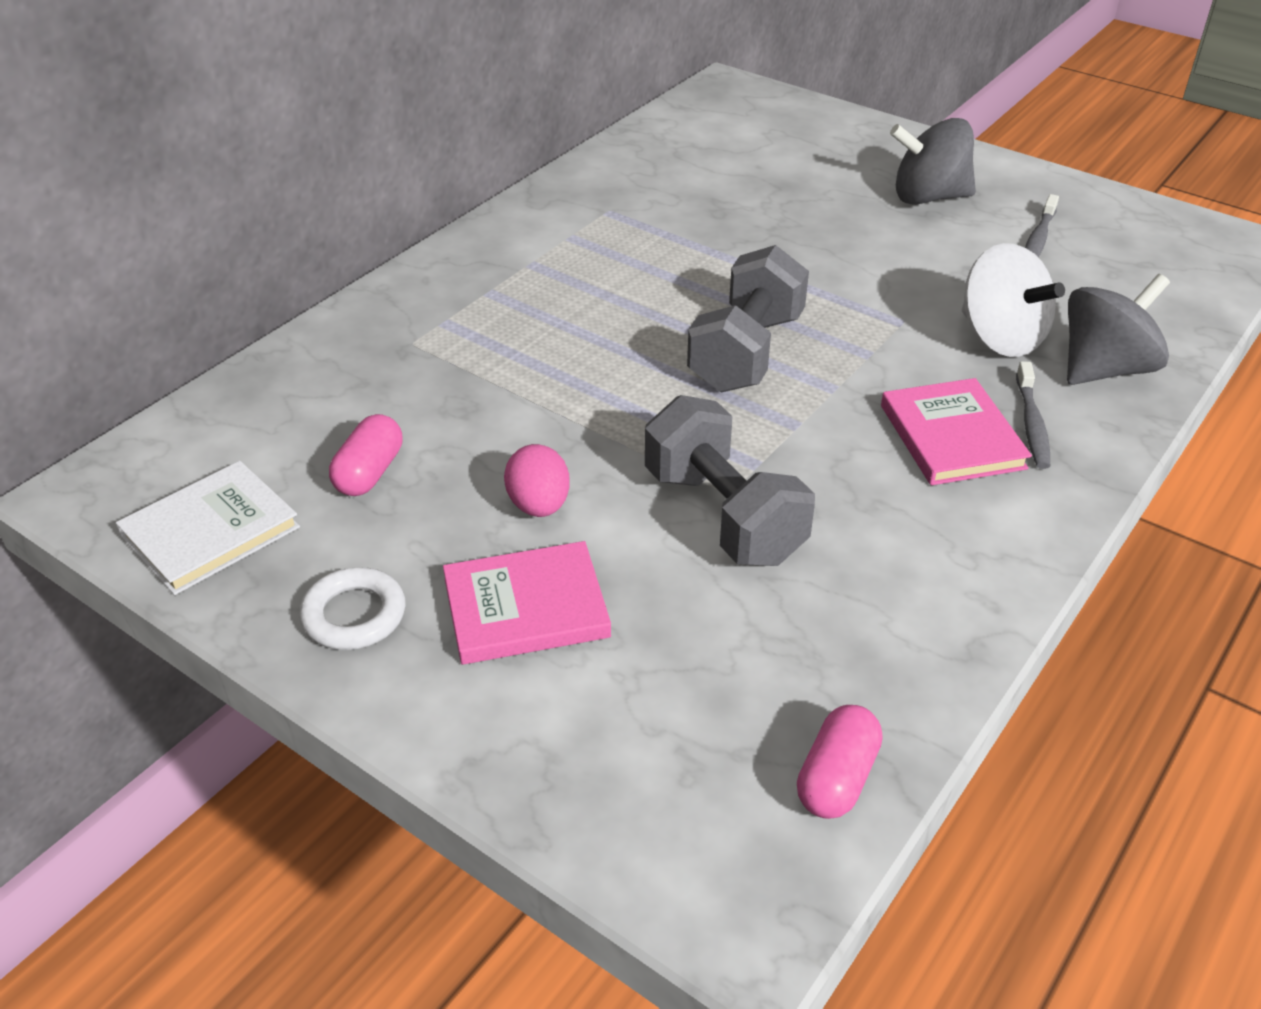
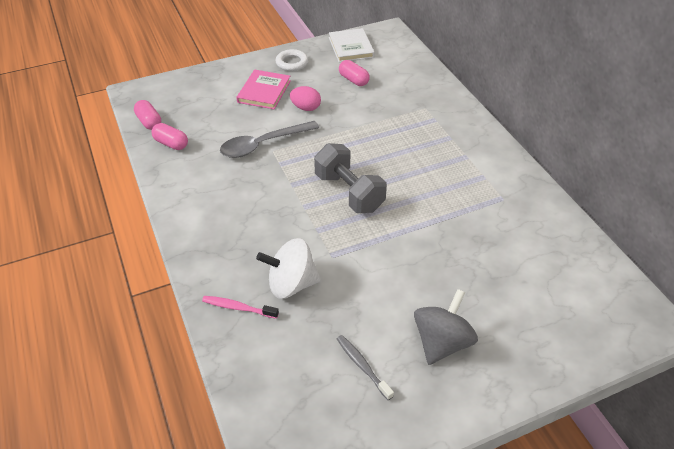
camera: 120 degrees right, 5 degrees up
grey dumbbell [645,395,815,566] -> grey spoon [220,121,319,158]
pink book [881,378,1032,485] -> none
grey toothbrush [1016,361,1050,469] -> none
grey spinning top [1067,274,1170,385] -> pink toothbrush [202,296,279,319]
none -> pink capsule [152,123,188,150]

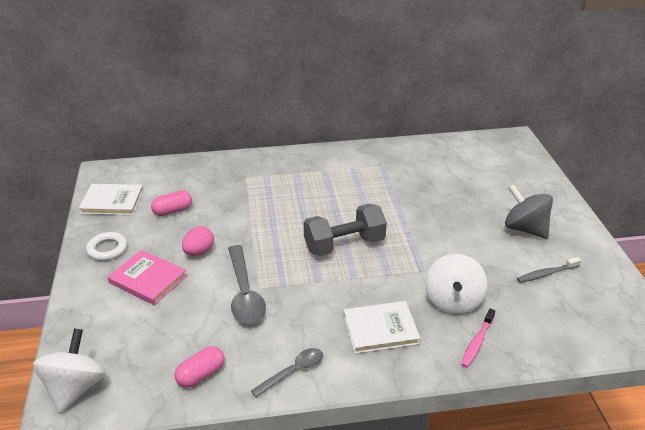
camera: 75 degrees left, 10 degrees down
pink capsule [134,100,161,130] -> none
none -> white spinning top [33,329,106,413]
none -> grey spoon [251,348,323,397]
none -> white book [343,301,421,354]

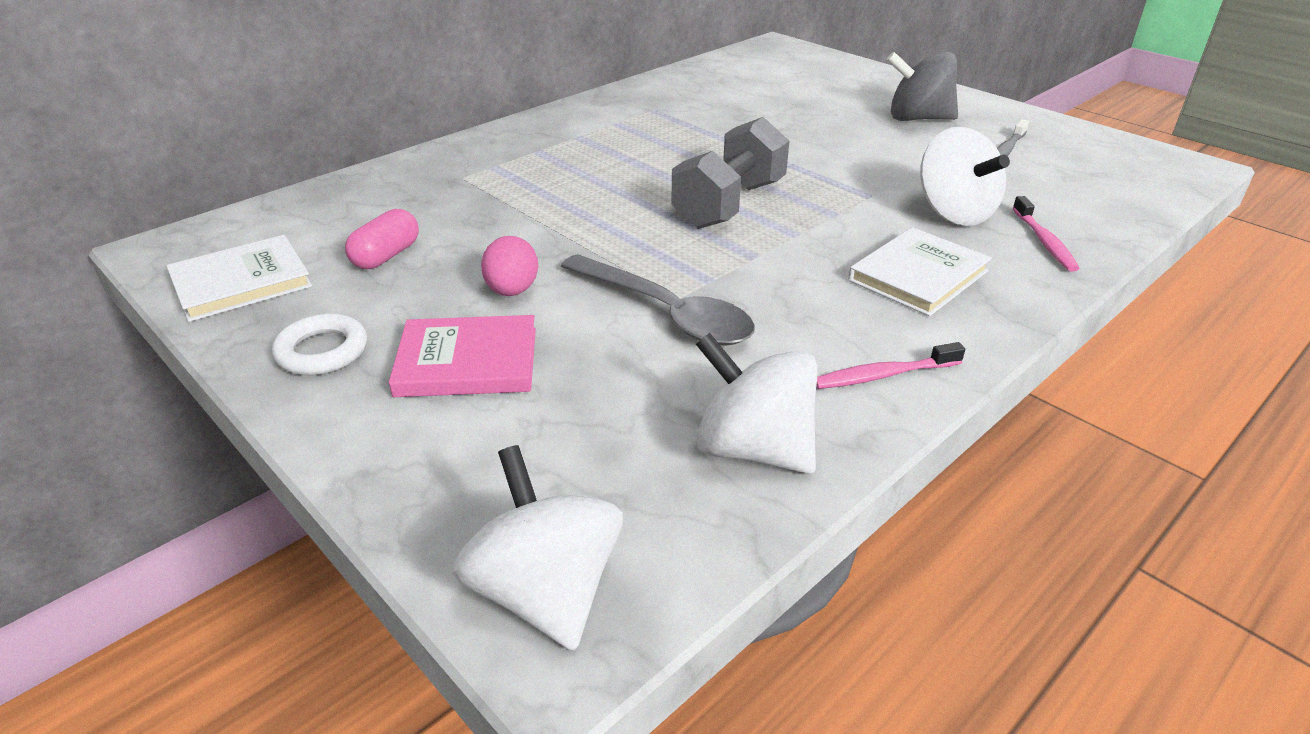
camera: 35 degrees left, 0 degrees up
pink capsule [174,346,225,388] -> white spinning top [696,333,818,474]
grey spoon [251,348,323,397] -> pink toothbrush [816,342,965,389]

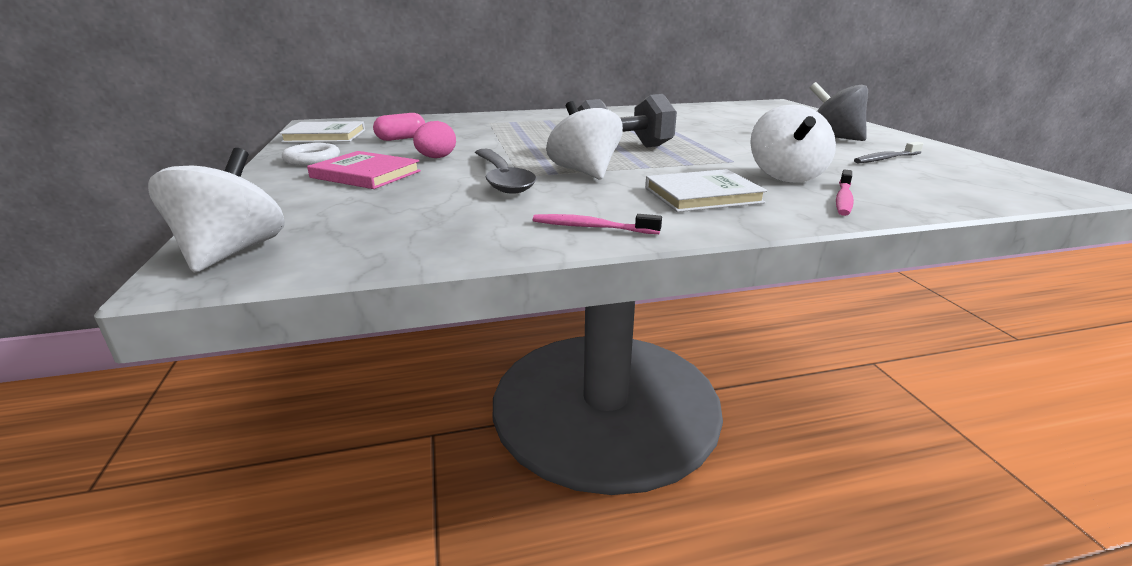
camera: 30 degrees right, 10 degrees down
white spinning top [696,333,818,474] -> white spinning top moved to [546,101,623,180]

